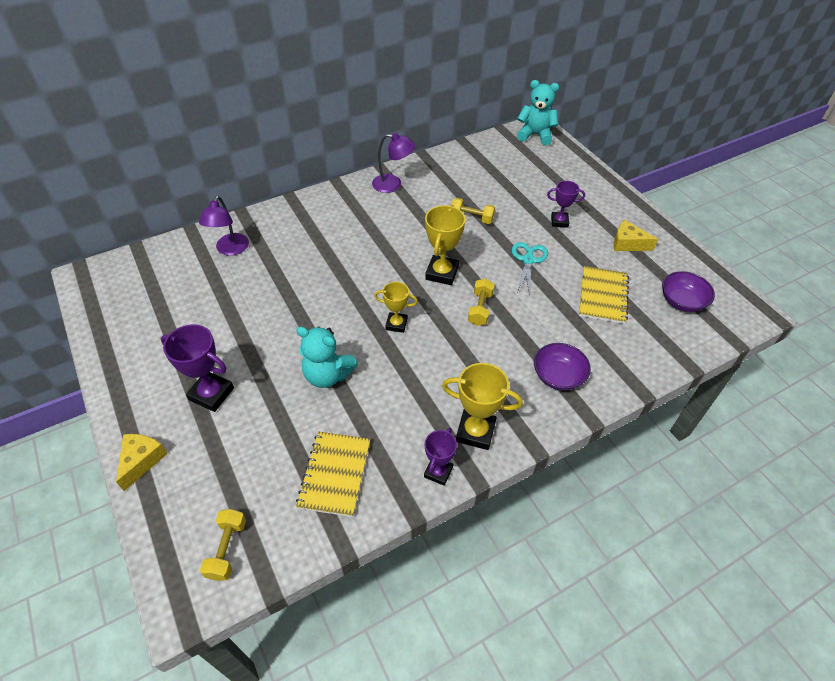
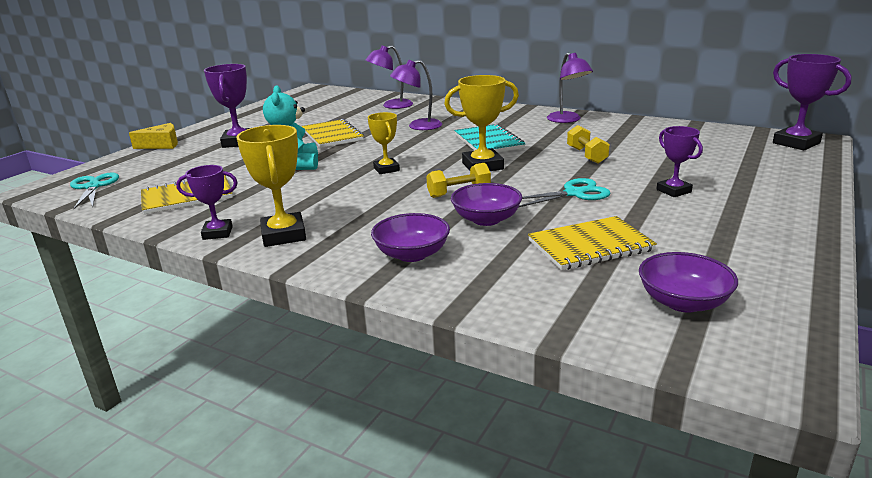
camera: 60 degrees right, 25 degrees down
yellow dumbbell [200,509,246,581] -> turquoise scissors [70,173,119,209]
turquoise teddy bear [517,80,559,145] -> purple trophy [773,54,852,150]
yellow cheese [613,220,658,251] -> none
none -> yellow notebook [302,119,364,148]
none -> purple lamp [390,60,442,130]
none -> purple bowl [451,183,522,226]
none -> turquoise notebook [454,124,526,152]

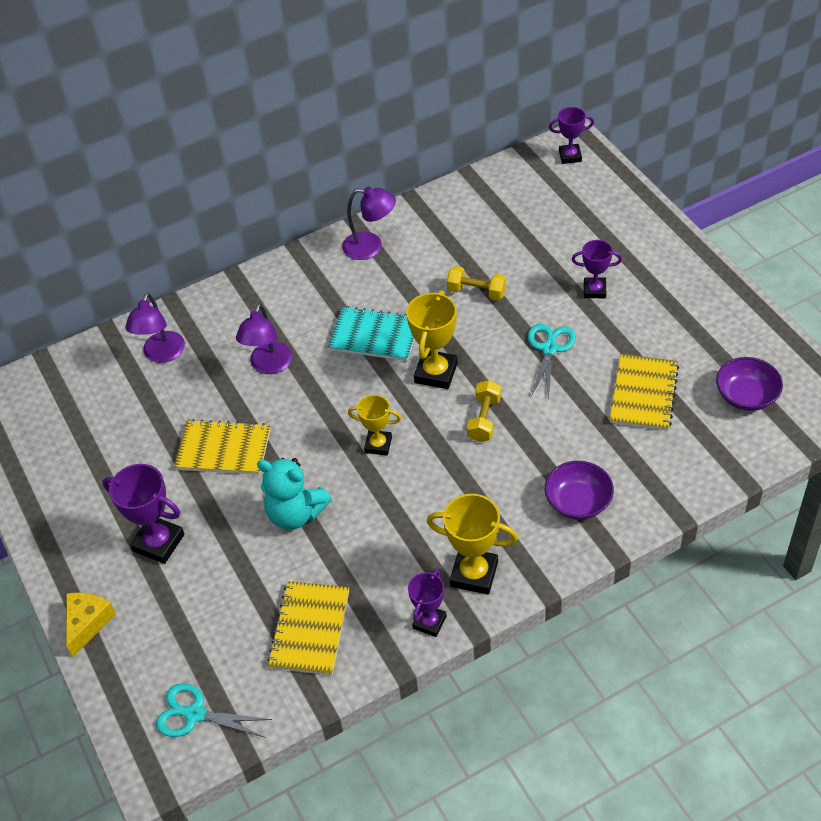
camera: 55 degrees left, 25 degrees up
purple bowl [451,183,522,226] -> none
purple trophy [773,54,852,150] -> purple trophy [549,107,594,164], size x0.64

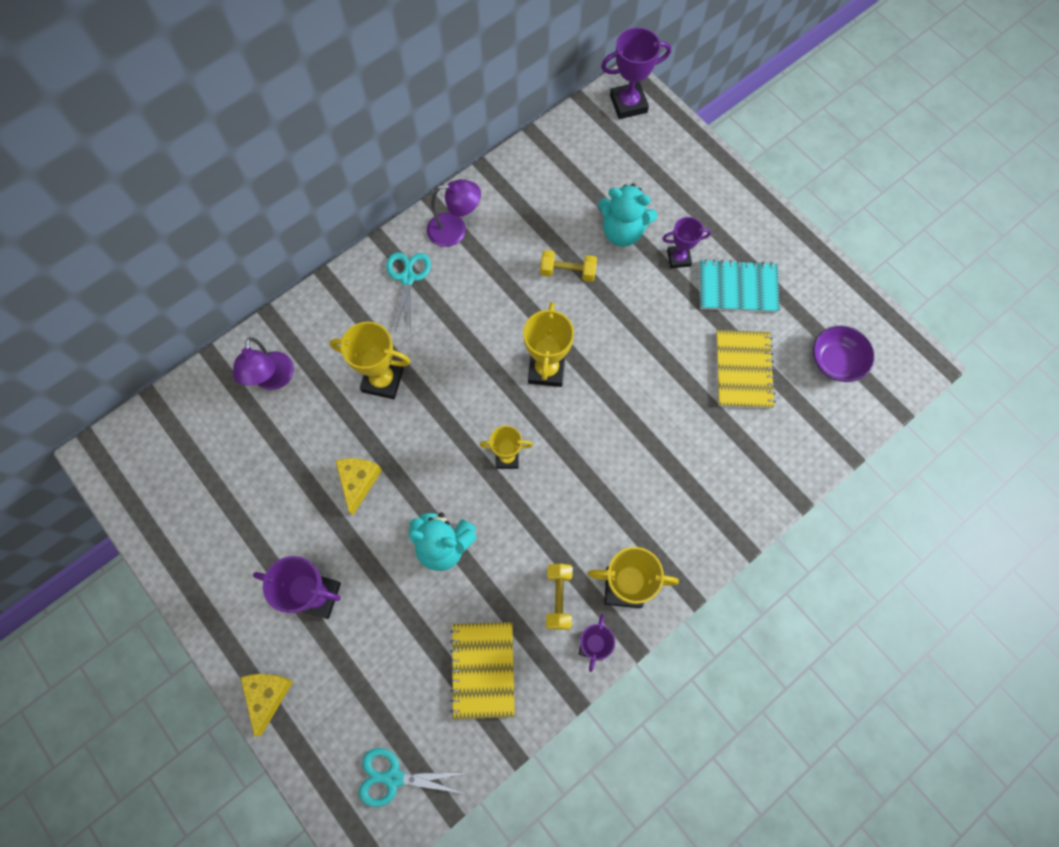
camera: 15 degrees left, 20 degrees up
yellow notebook [174,419,270,475] -> yellow cheese [336,458,382,515]
purple lamp [236,303,292,374] -> yellow trophy [330,322,411,399]
turquoise notebook [328,306,414,361] -> turquoise notebook moved to [699,259,780,313]
yellow dumbbell [467,380,501,442] -> yellow dumbbell moved to [546,564,573,630]
turquoise scissors [528,324,576,398] -> turquoise scissors moved to [386,252,431,332]
purple bowl [545,461,614,520] -> none
purple trophy [549,107,594,164] -> purple trophy [601,27,671,119], size x1.57
none -> turquoise teddy bear [598,184,657,246]

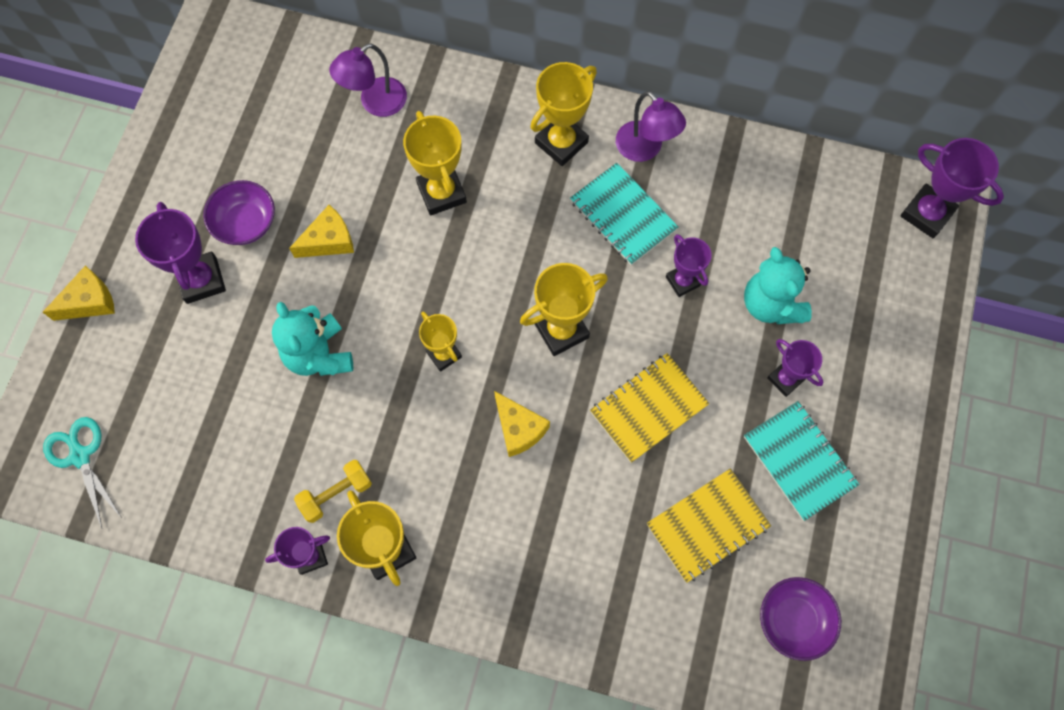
camera: 55 degrees right, 0 degrees up
turquoise scissors [386,252,431,332] -> yellow trophy [530,62,597,166]
yellow notebook [450,622,515,719] -> yellow notebook moved to [590,353,709,463]
yellow dumbbell [540,250,597,282] -> purple trophy [666,234,712,297]
none -> purple bowl [203,180,275,245]
none -> yellow cheese [494,391,550,457]
none -> turquoise notebook [570,163,678,265]

